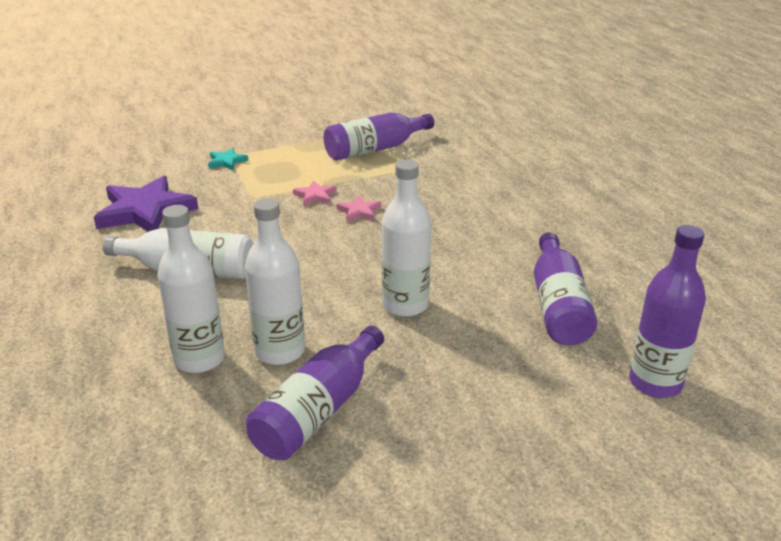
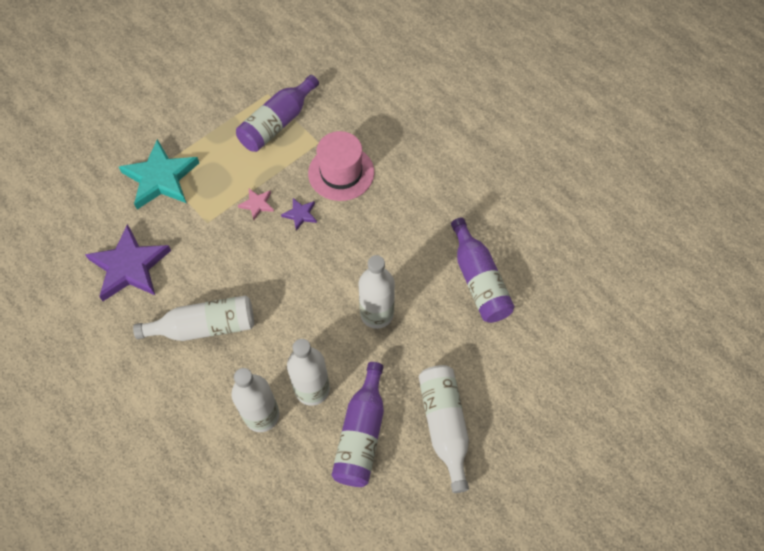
camera: 20 degrees left, 30 degrees up
turquoise star [208,148,248,171] -> turquoise star [119,139,199,209], size x2.20
pink star [336,195,381,222] -> purple star [281,198,317,231]
purple bottle [629,225,706,398] -> none
none -> pink hat [308,131,374,201]
none -> white bottle [419,365,469,493]

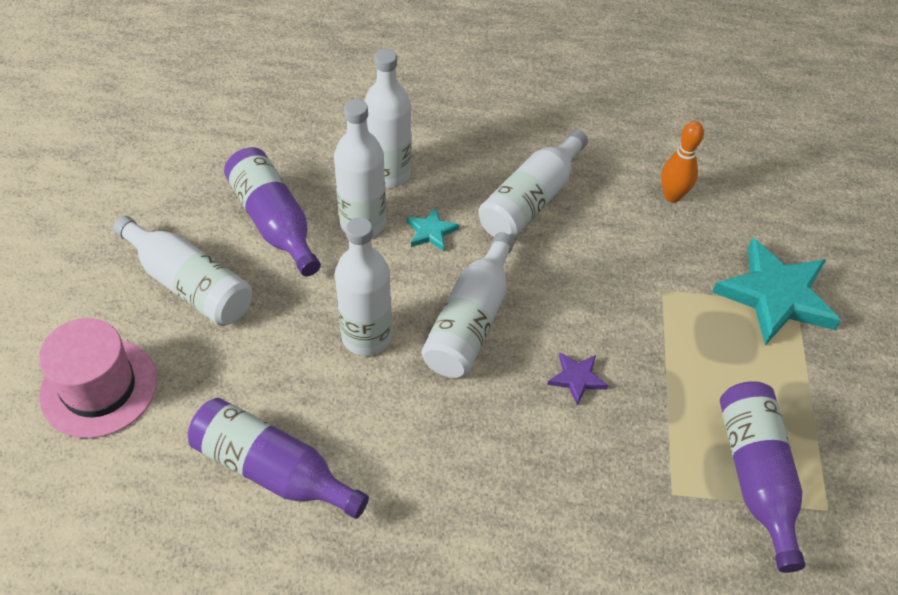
camera: 135 degrees right, 10 degrees down
purple star [85,224,171,301] -> orange bowling pin [661,121,704,202]
pink star [238,189,274,220] -> none
pink hat [308,131,374,201] -> pink hat moved to [39,318,157,438]
none -> turquoise star [407,207,459,251]
none -> white bottle [421,232,514,378]

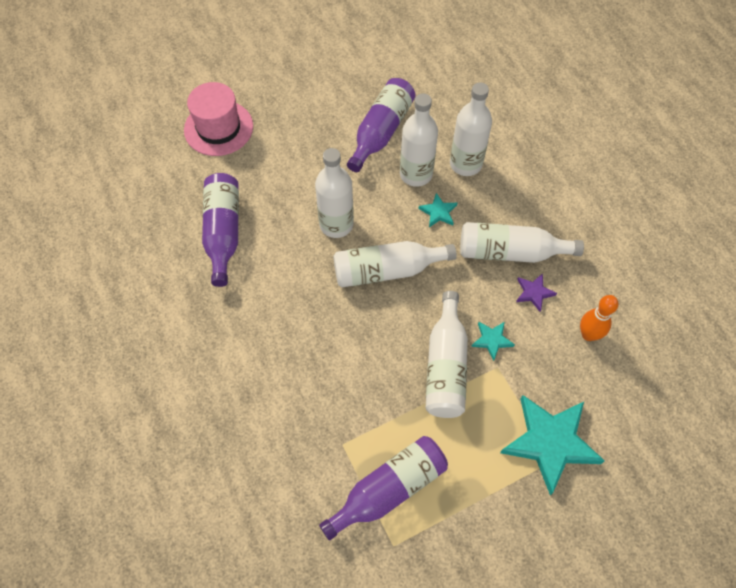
camera: 60 degrees right, 10 degrees up
white bottle [113,216,252,326] -> white bottle moved to [425,291,468,418]
purple star [547,352,608,406] -> purple star moved to [516,273,557,312]
none -> turquoise star [471,322,515,361]

